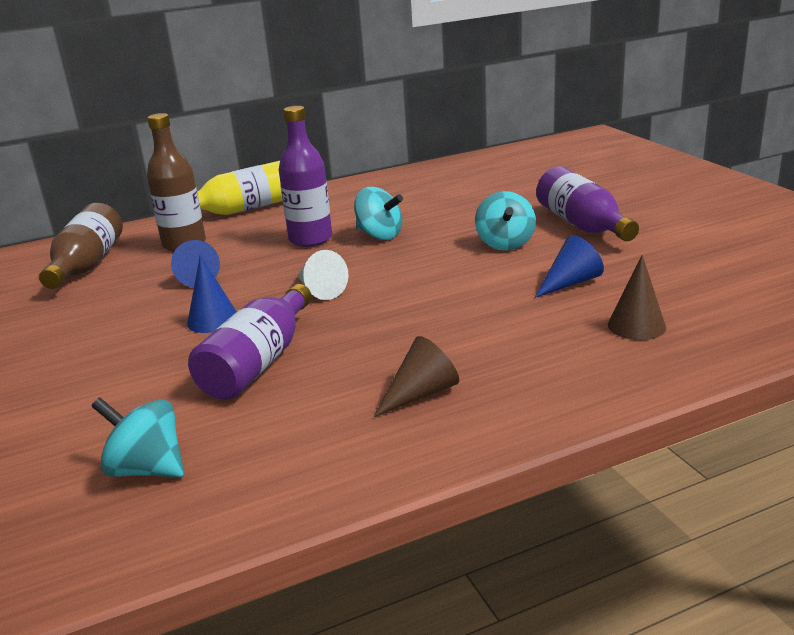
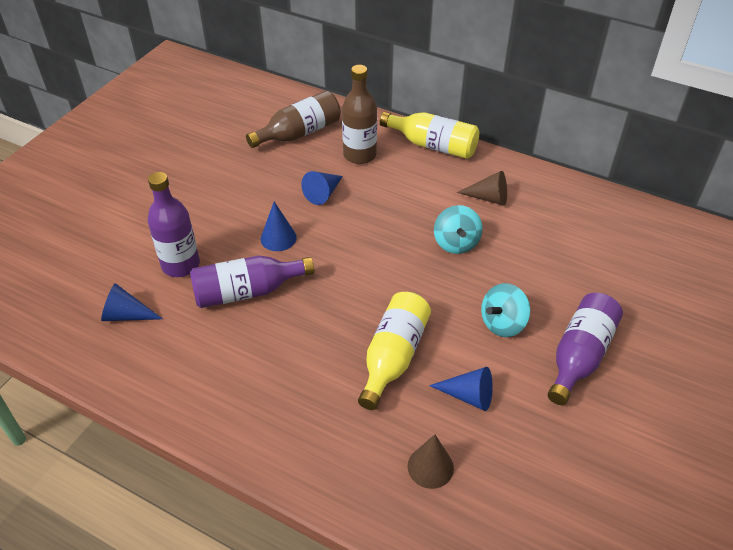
camera: 50 degrees right, 20 degrees up
turquoise spinning top [91,397,184,477] -> blue cone [101,283,163,321]
purple bottle [279,106,332,247] -> purple bottle moved to [147,172,200,277]
white cone [297,250,349,300] -> none
brown cone [373,336,459,417] -> brown cone moved to [457,171,507,205]
none -> yellow bottle [358,292,431,410]

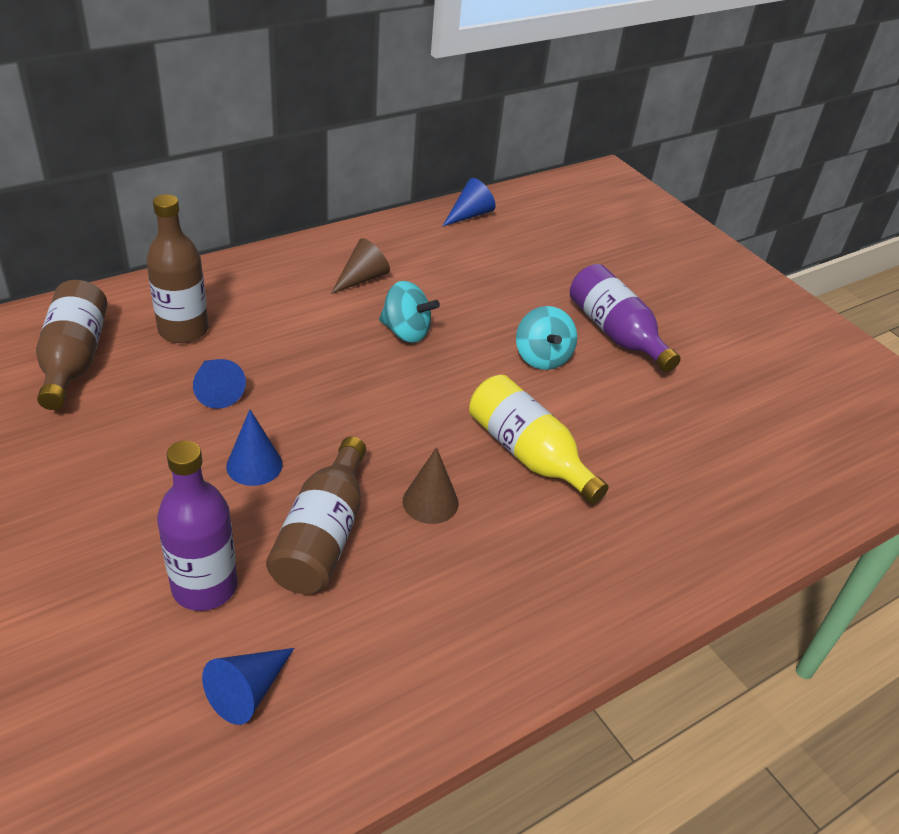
camera: 65 degrees left, 5 degrees down
purple bottle [190,256,314,308] -> brown bottle [266,437,366,594]
yellow bottle [380,112,479,159] -> none
brown cone [408,434,454,489] -> brown cone moved to [403,447,458,524]
blue cone [429,367,493,411] -> blue cone moved to [442,178,496,227]

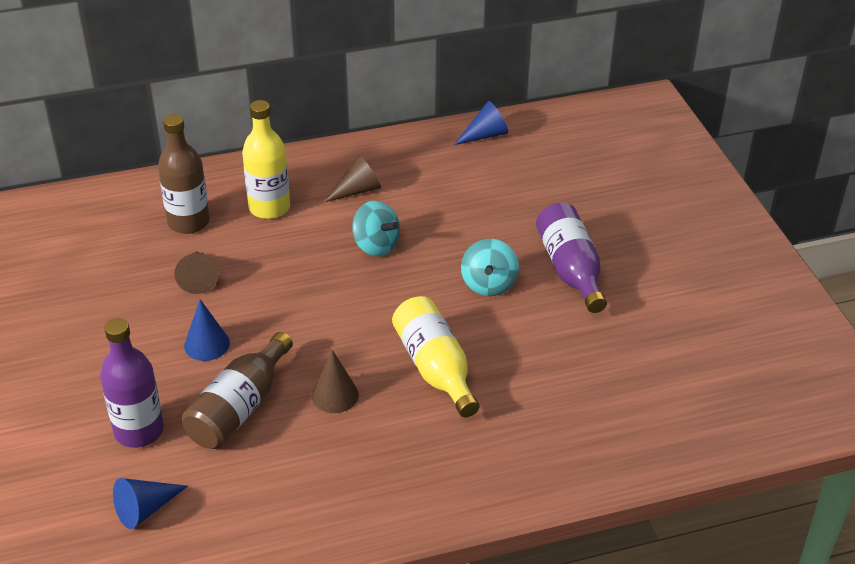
camera: 20 degrees right, 0 degrees up
brown bottle [36,280,107,410] -> none
blue cone [193,359,246,409] -> brown cone [174,251,219,294]
none -> yellow bottle [242,100,290,219]

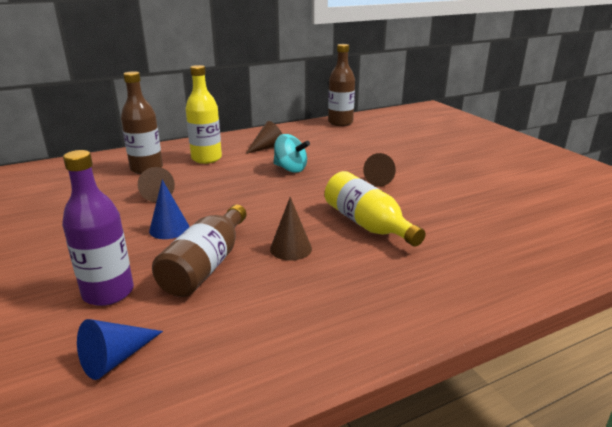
camera: 10 degrees left, 15 degrees down
blue cone [454,101,509,145] -> brown bottle [328,44,355,126]
turquoise spinning top [461,239,519,296] -> brown cone [363,153,396,187]
purple bottle [536,203,607,313] -> none

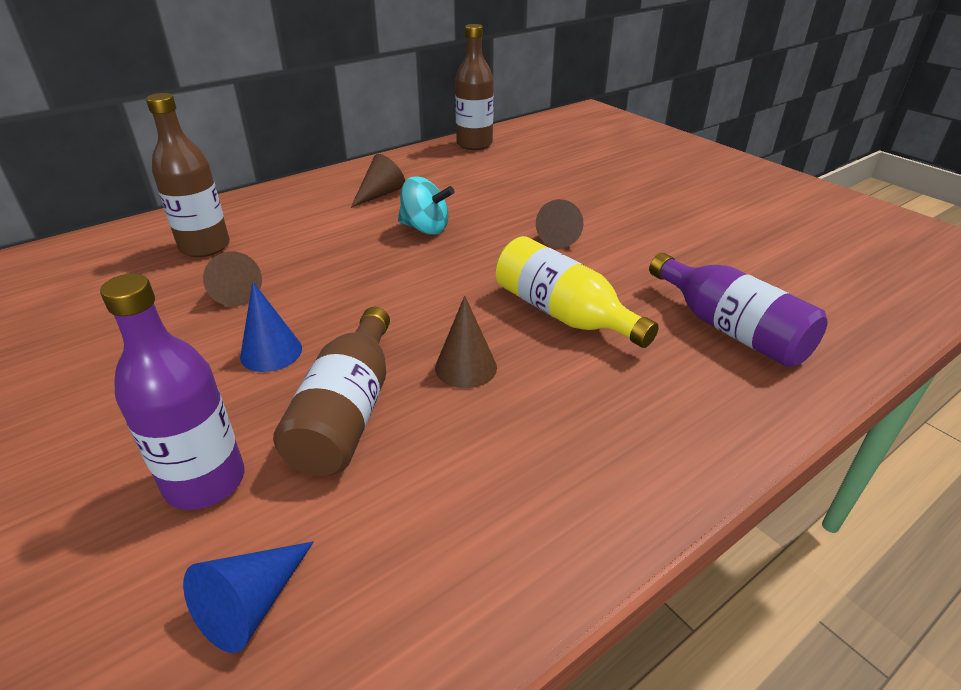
camera: 10 degrees left, 10 degrees up
yellow bottle [186,65,222,164] -> none
none -> purple bottle [649,253,828,367]

